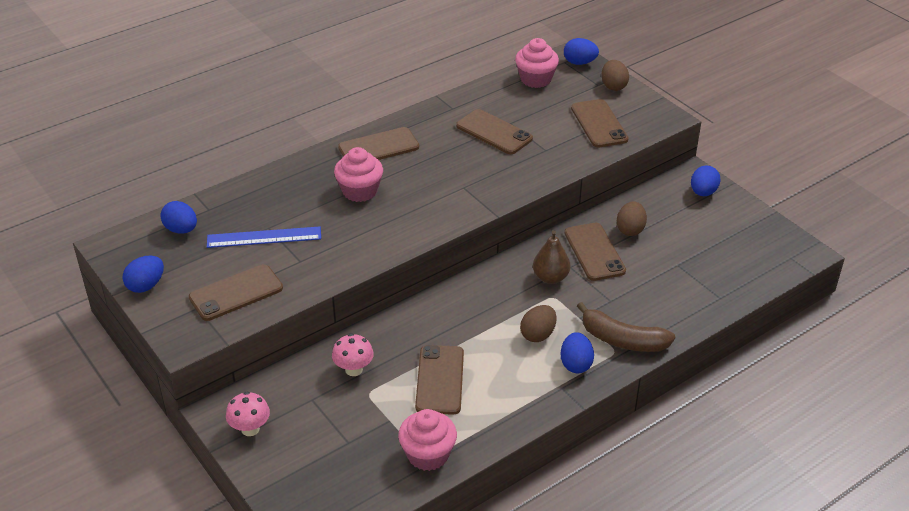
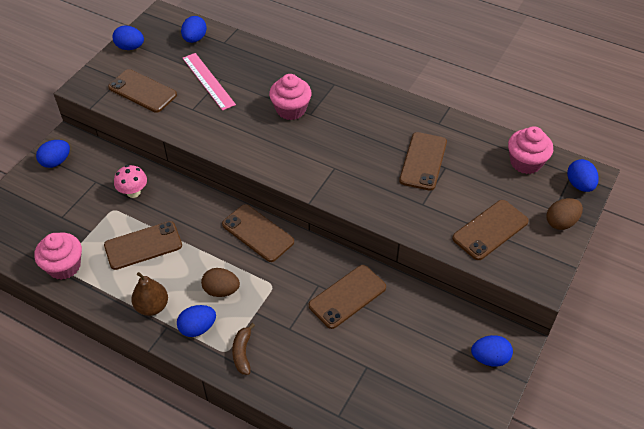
camera: 65 degrees right, 10 degrees up
blue ruler [207,226,321,248] -> pink ruler [182,53,236,111]
pink mushroom [226,392,270,436] -> blue egg [36,140,70,168]
brown phone [338,127,419,160] -> brown phone moved to [222,204,294,262]
brown pear [533,230,571,284] -> brown pear moved to [131,272,168,316]
brown banana [577,302,675,352] -> brown banana [232,323,255,375], size x0.59
brown egg [617,201,647,236] -> none

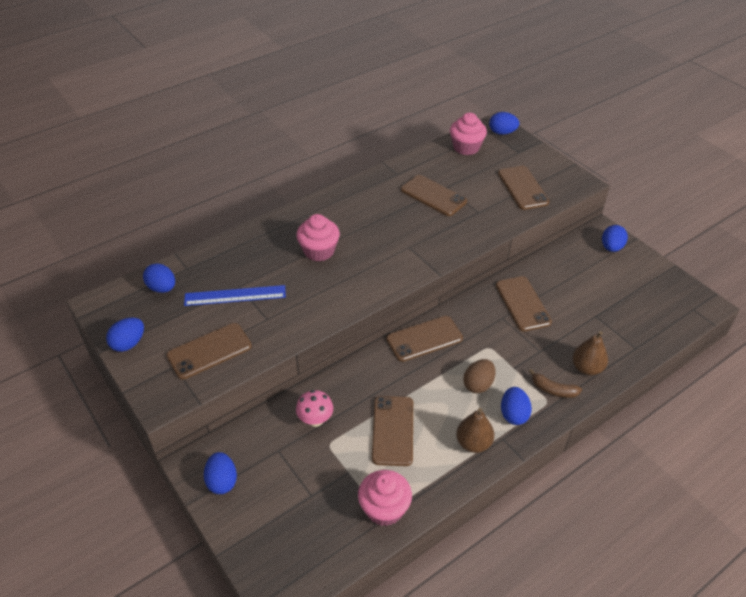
camera: 65 degrees left, 5 degrees down
pink ruler [182,53,236,111] -> blue ruler [184,285,286,306]
brown egg [546,198,583,230] -> none
none -> brown pear [572,331,608,376]

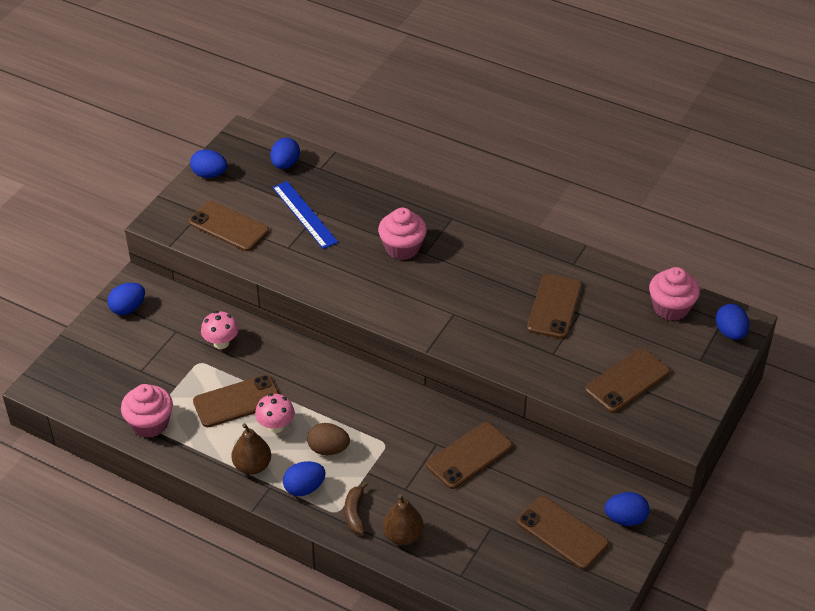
camera: 65 degrees right, 0 degrees up
brown phone [386,316,463,362] -> brown phone moved to [517,496,609,570]
none -> pink mushroom [255,394,295,433]

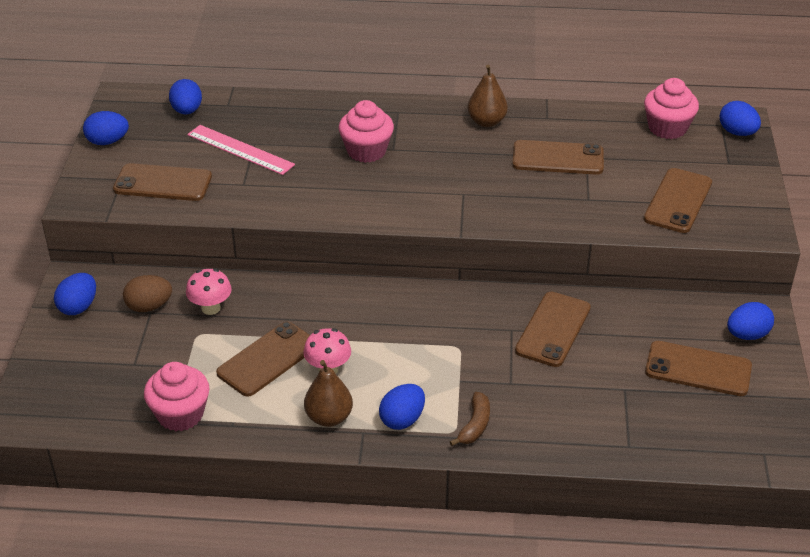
camera: 25 degrees left, 5 degrees down
blue ruler [272,181,338,249] -> pink ruler [187,125,295,175]
brown egg [307,423,350,455] -> brown egg moved to [123,275,172,312]
brown banana [344,482,368,534] -> brown banana turned 135 degrees counterclockwise [450,392,490,446]
brown pear [382,494,424,545] -> brown pear moved to [467,65,508,127]
brown phone [527,274,582,339] -> brown phone turned 75 degrees counterclockwise [512,140,604,175]

